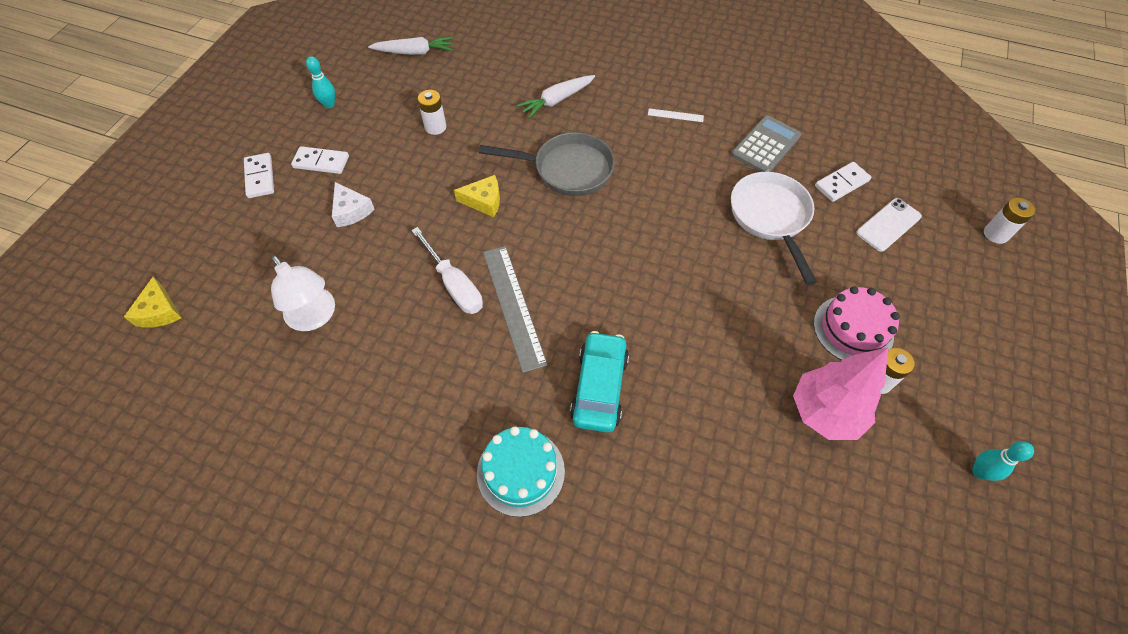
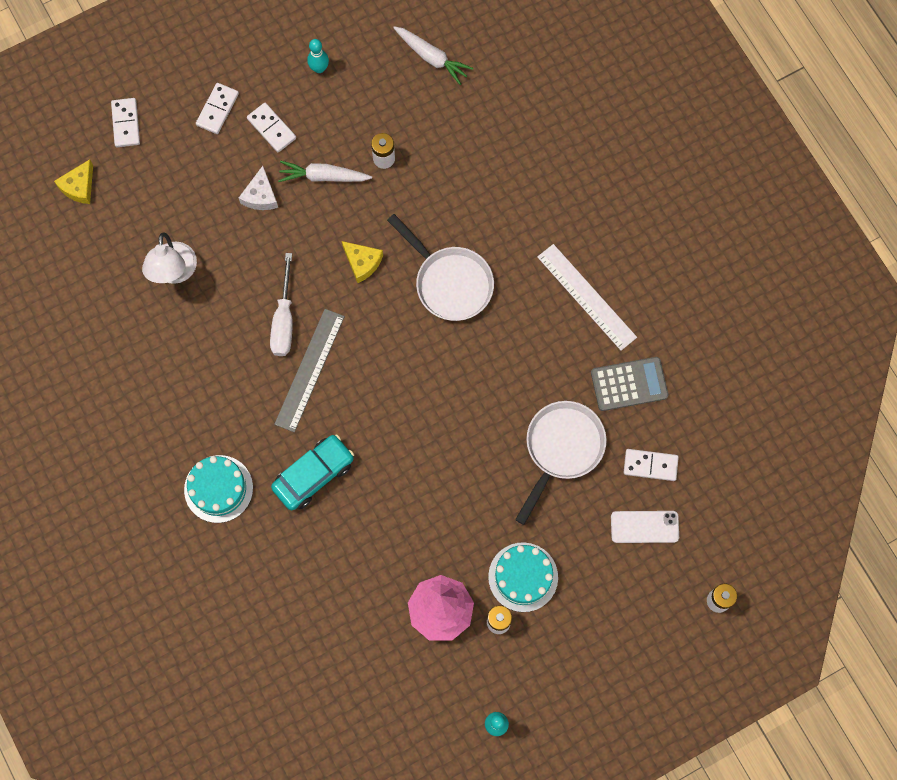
camera: 40 degrees right, 15 degrees up
grey pan [479,132,615,196] -> white pan [387,214,494,321]
white carrot [516,75,595,119] -> white carrot moved to [278,161,372,182]
white ruler [648,108,704,122] -> white ruler [537,244,637,351], size x2.19
pink cake [814,286,900,360] -> turquoise cake [488,542,558,612]
none -> white domino [111,98,140,147]

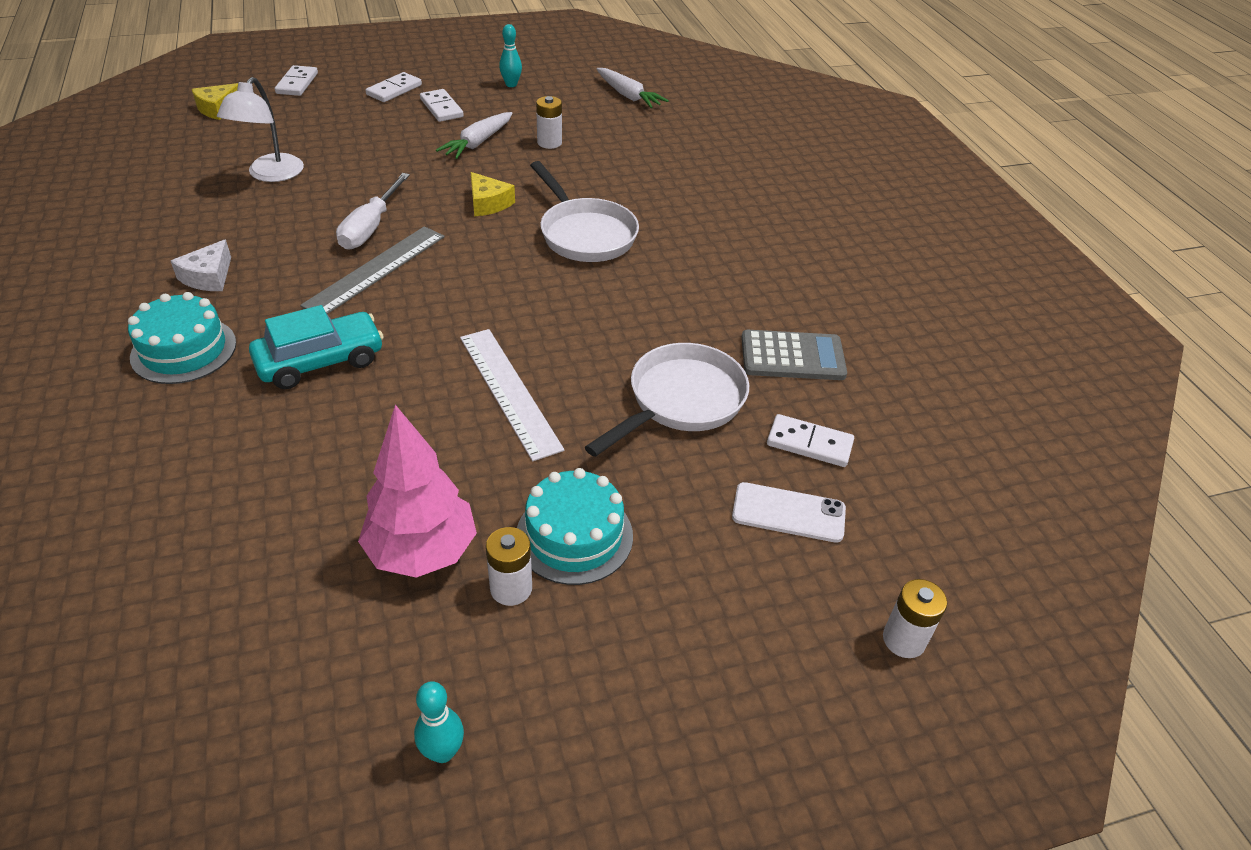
camera: 10 degrees right, 30 degrees down
white cheese [239,166,278,210] -> white cheese moved to [171,239,231,291]
white carrot [278,161,372,182] -> white carrot turned 75 degrees counterclockwise [436,112,513,159]
white ruler [537,244,637,351] -> white ruler moved to [460,329,564,461]

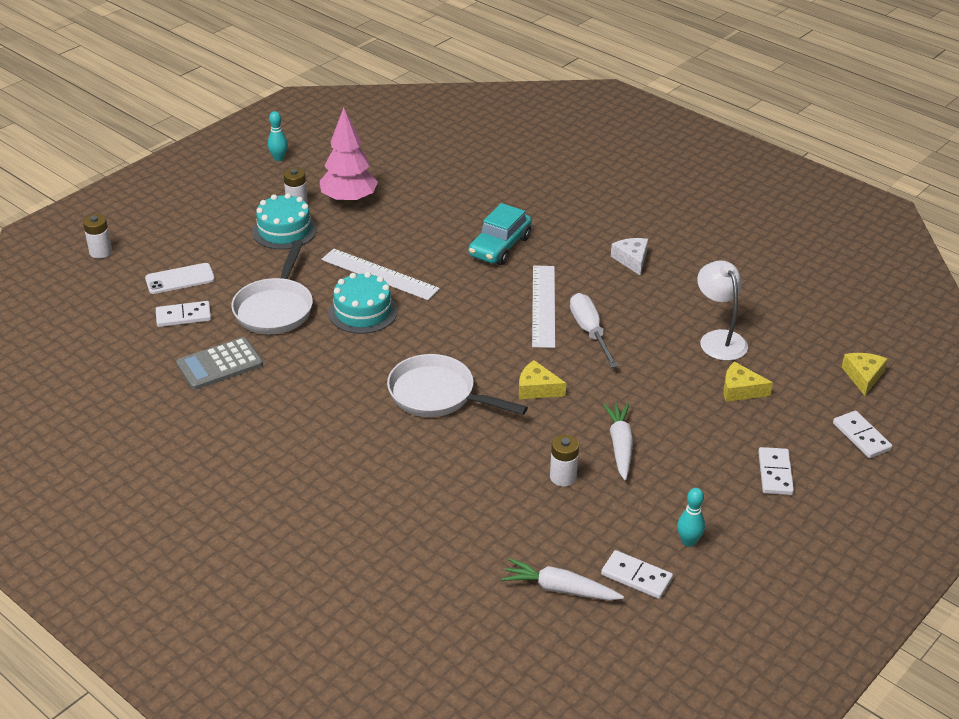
camera: 150 degrees right, 5 degrees down
turquoise cake [128,292,236,384] -> turquoise cake moved to [328,272,398,334]
grey ruler [300,226,445,314] -> white ruler [532,265,555,348]
white domino [420,89,464,122] -> white domino moved to [601,550,673,599]
none -> yellow cheese [723,362,773,402]

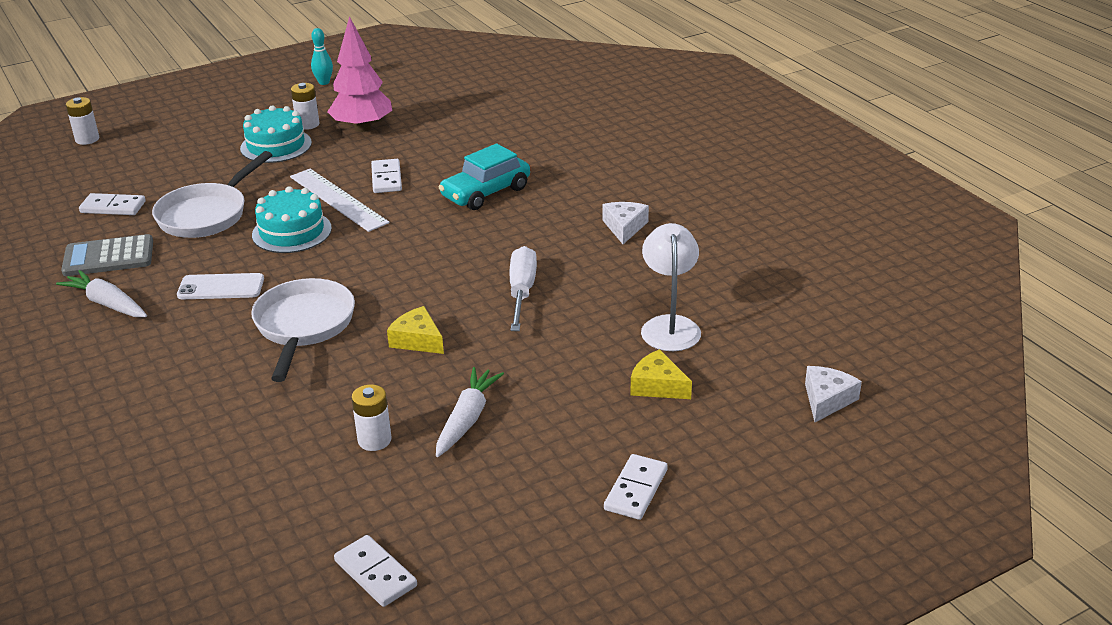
camera: 20 degrees right, 5 degrees down
white phone [145,263,215,294] -> white phone moved to [177,273,264,299]
white pan [387,354,528,417] -> white pan turned 45 degrees clockwise [251,278,355,382]
white carrot [501,558,624,601] -> white carrot moved to [56,270,147,317]
white ruler [532,265,555,348] -> none
turquoise bowling pin [677,488,705,547] -> none
white domino [833,411,892,458] -> white domino moved to [371,159,402,193]
yellow cheese [842,353,888,396] -> white cheese [805,366,862,422]

